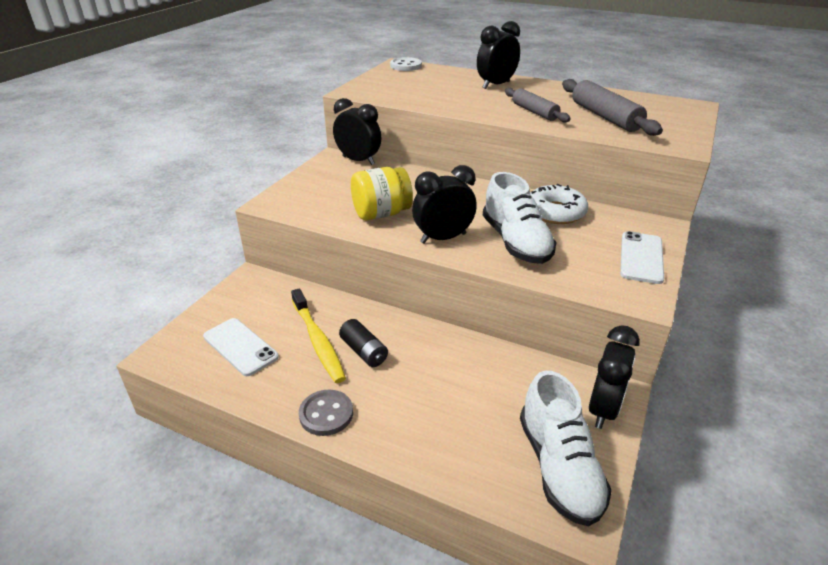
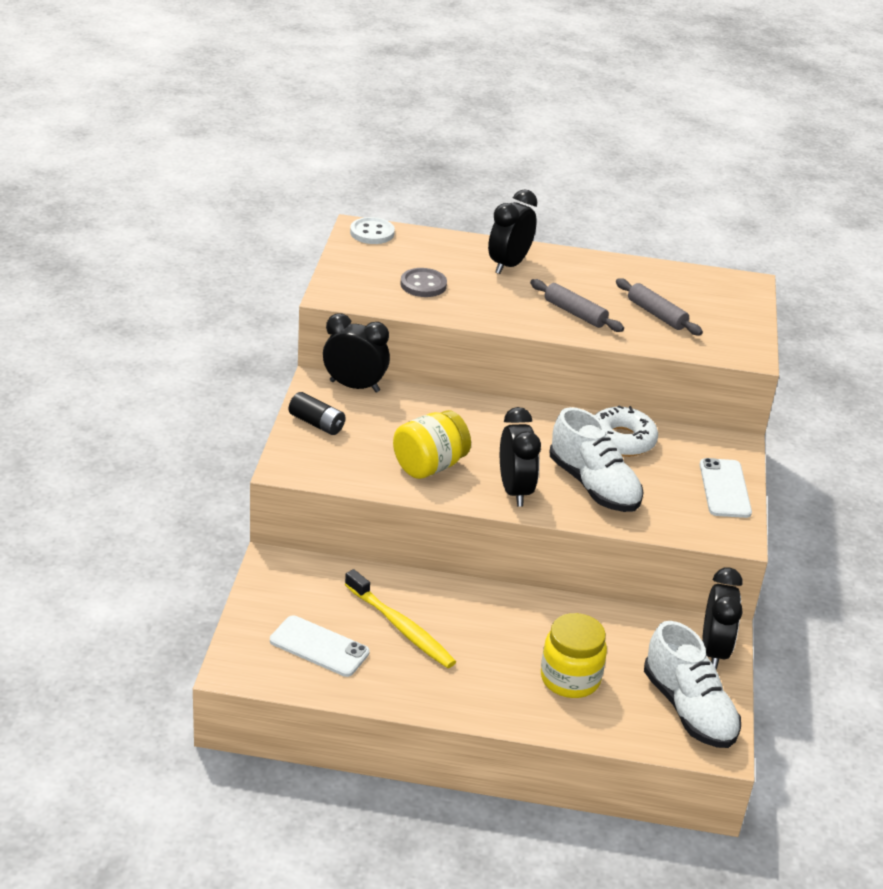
camera: 20 degrees left, 0 degrees up
grey button [299,390,353,436] -> grey button moved to [400,268,447,297]
black battery [339,319,388,367] -> black battery moved to [289,392,345,435]
black clock [412,165,477,244] -> black clock turned 120 degrees clockwise [500,407,541,507]
grey rolling pin [562,79,663,136] -> grey rolling pin [616,278,703,335], size x0.66
none -> yellow jar [541,613,607,698]

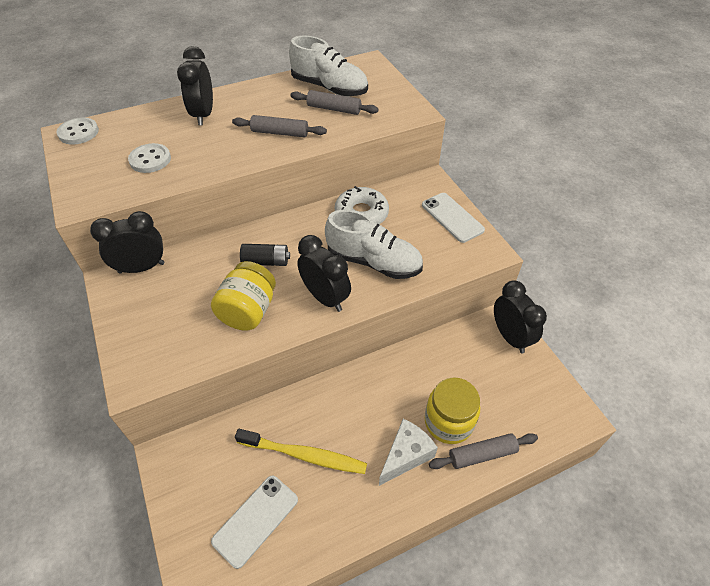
camera: 30 degrees left, 15 degrees up
white phone [270,615,370,677] -> white phone turned 45 degrees counterclockwise [211,476,298,569]
black battery [289,392,345,435] -> black battery moved to [240,244,290,266]
grey button [400,268,447,297] -> white button [128,143,171,173]
white shoe [644,621,741,748] -> white shoe moved to [289,36,368,97]
none -> white cheese [379,419,438,486]
none -> grey rolling pin [429,433,538,469]

